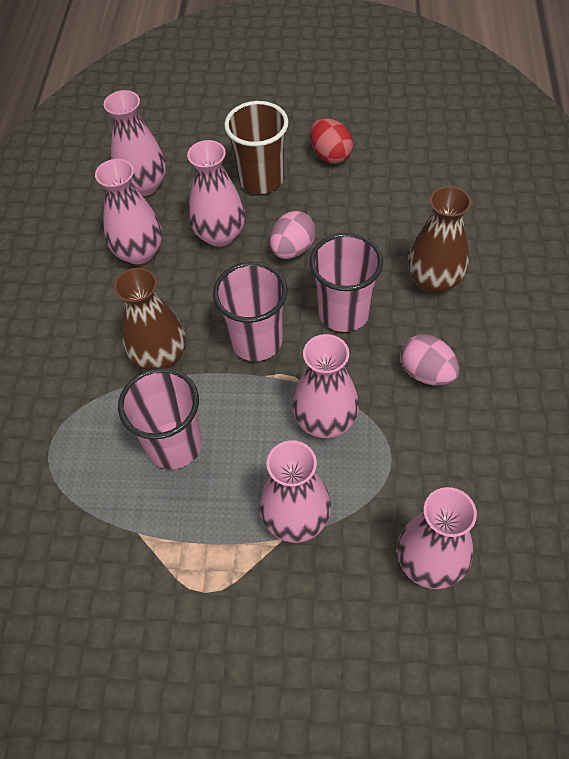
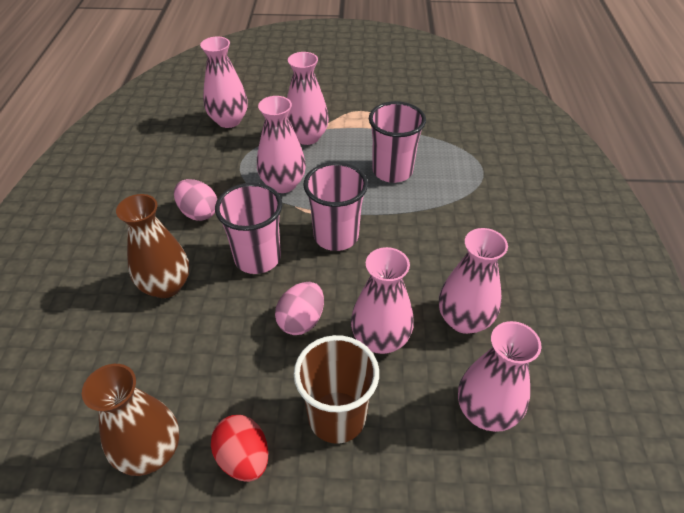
camera: 175 degrees right, 10 degrees down
brown vase [114,268,186,370] -> brown vase moved to [82,364,179,476]

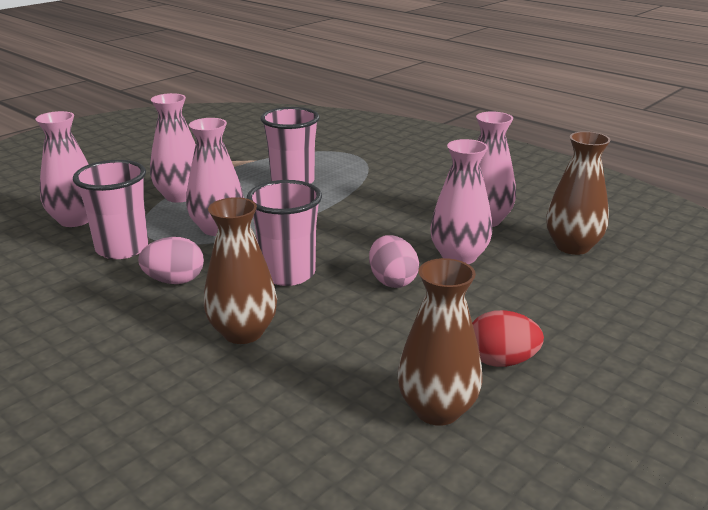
camera: 50 degrees left, 20 degrees down
brown cup [294,335,379,444] -> none
pink cup [303,162,368,251] -> pink cup moved to [73,160,148,259]
pink vase [458,321,542,432] -> brown vase [546,131,611,255]

